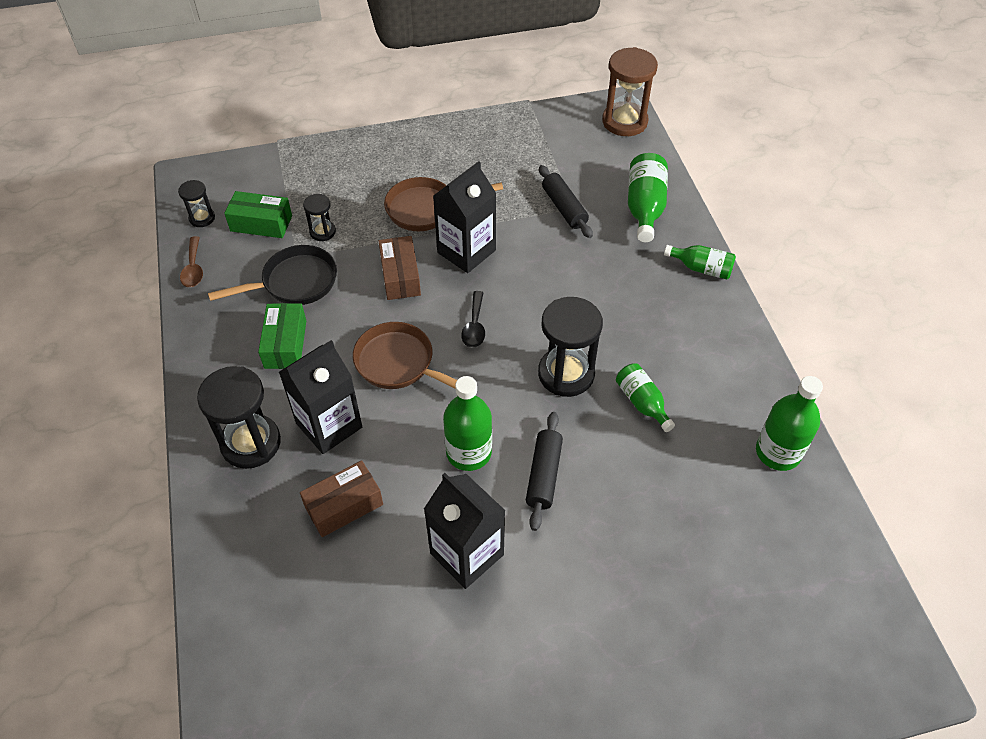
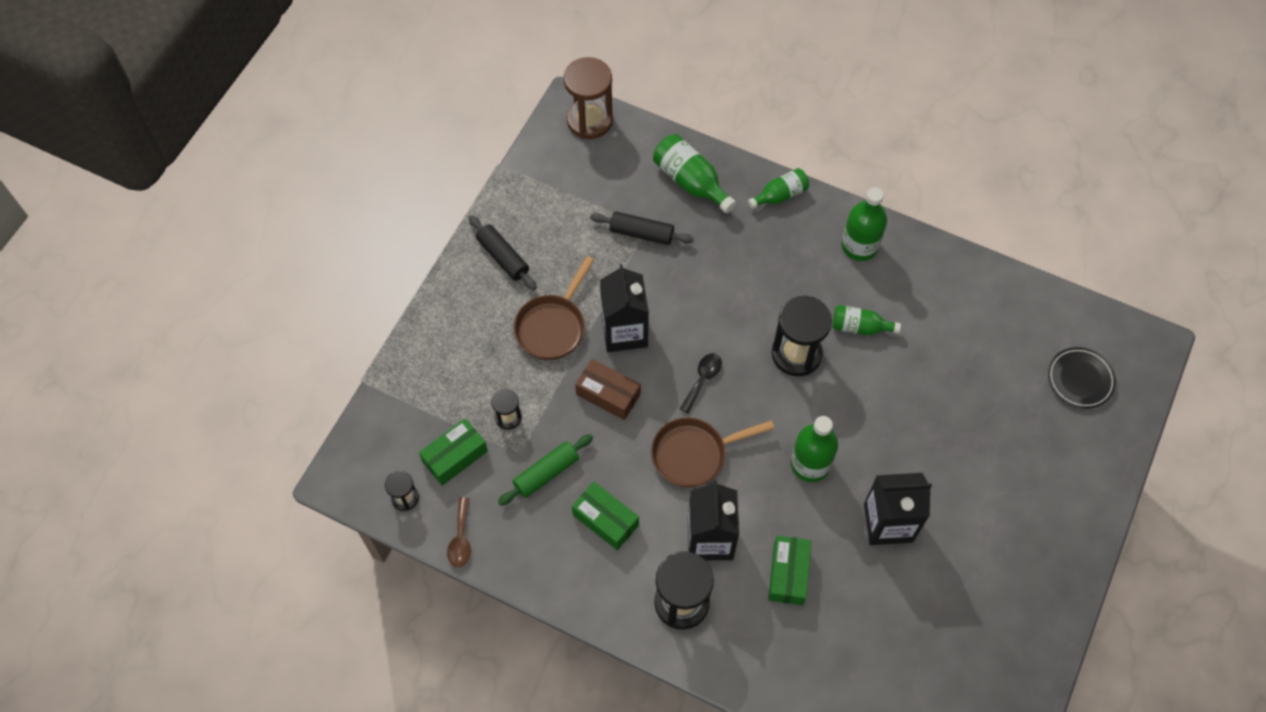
camera: 50 degrees left, 10 degrees up
brown spoon [180,236,203,287] -> brown spoon turned 60 degrees clockwise [447,497,471,567]
black pan [208,245,337,305] -> green rolling pin [498,434,593,506]
brown box [300,460,383,537] -> green box [768,536,812,605]
black spoon [461,291,485,348] -> black spoon turned 105 degrees counterclockwise [680,353,722,413]
black rolling pin [526,412,563,531] -> black rolling pin moved to [469,215,537,290]
green bottle [756,376,823,471] -> green bottle moved to [842,187,887,261]
none -> black plate [1048,347,1116,409]

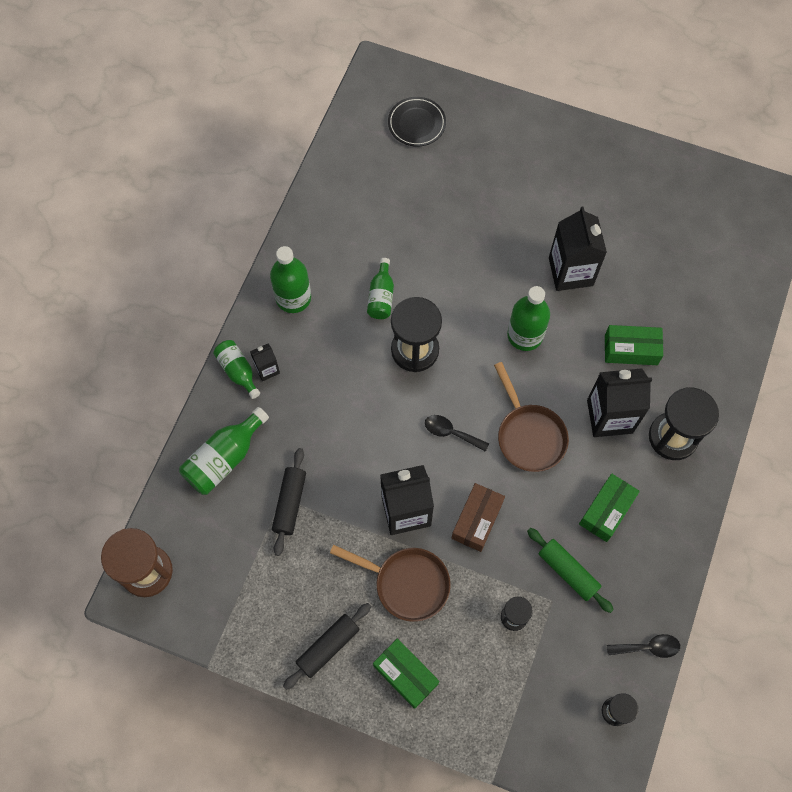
camera: 95 degrees left, 5 degrees up
green box [419,418,488,486] -> green box moved to [373,638,439,709]
brown spoon [447,497,471,567] -> black spoon [607,634,680,658]
none -> black carton [250,343,280,381]

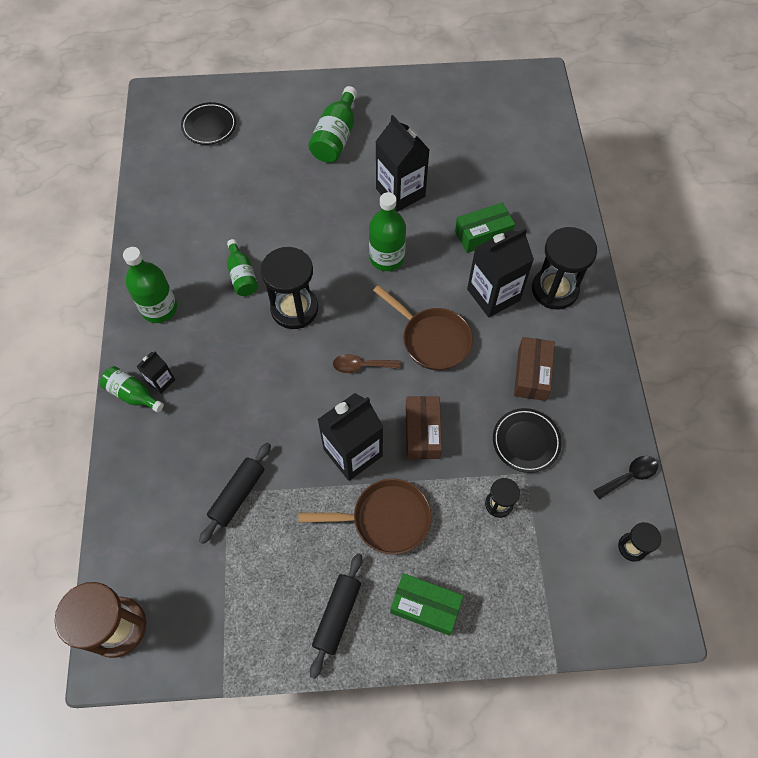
camera: 25 degrees left, 5 degrees down
green bottle [179,407,269,495] -> green bottle moved to [308,86,357,162]
black rolling pin [272,448,306,556] -> black rolling pin turned 45 degrees clockwise [199,442,271,544]
black spoon [425,415,489,452] -> brown spoon [333,354,401,373]
green rolling pin [527,528,614,613] -> black plate [493,408,562,473]
green box [579,473,640,542] -> brown box [514,337,555,401]

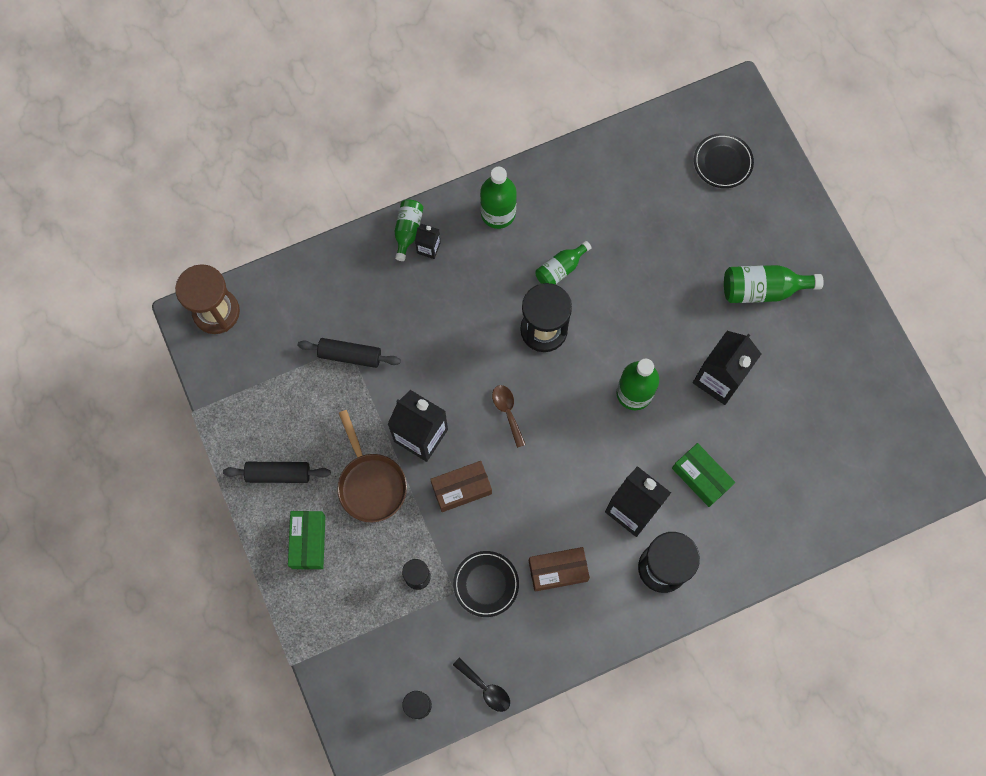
camera: 70 degrees right, 10 degrees up
brown pan [373,285,473,371] -> none

